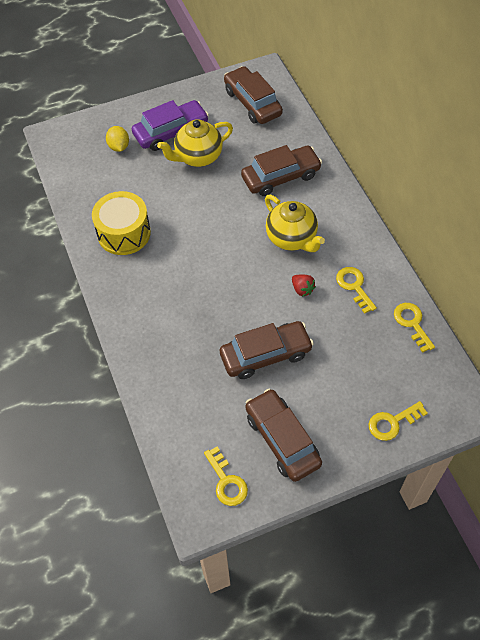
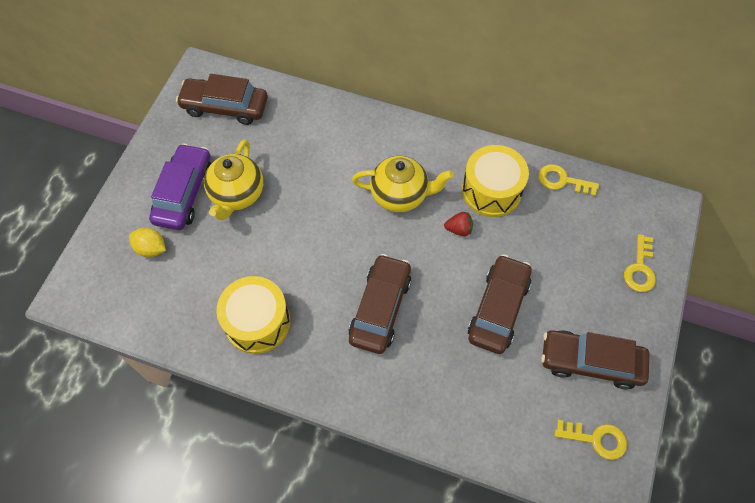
camera: 50 degrees left, 5 degrees up
brown car [241,145,322,196] -> brown car moved to [348,254,411,354]
yellow key [336,267,377,314] -> yellow drum [462,145,529,217]

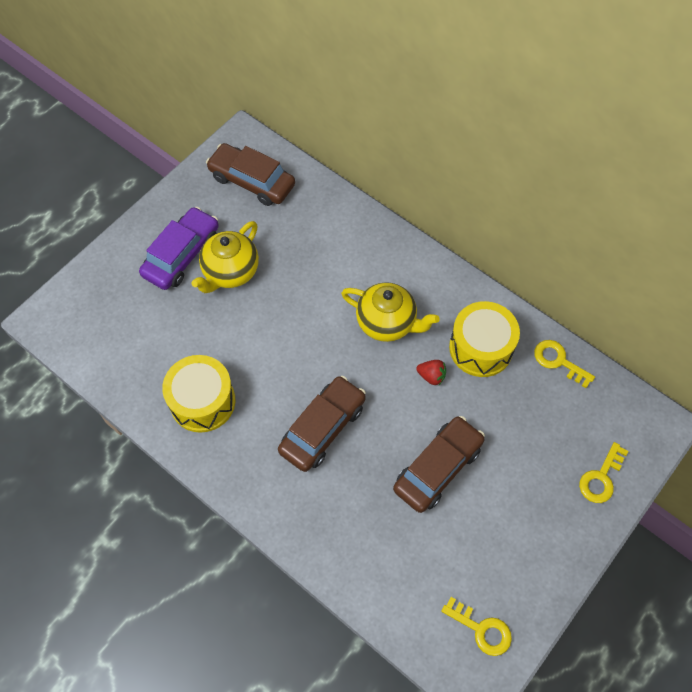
camera: 20 degrees right, 0 degrees up
yellow lemon [129,228,166,257] -> none
brown car [541,330,649,389] -> none

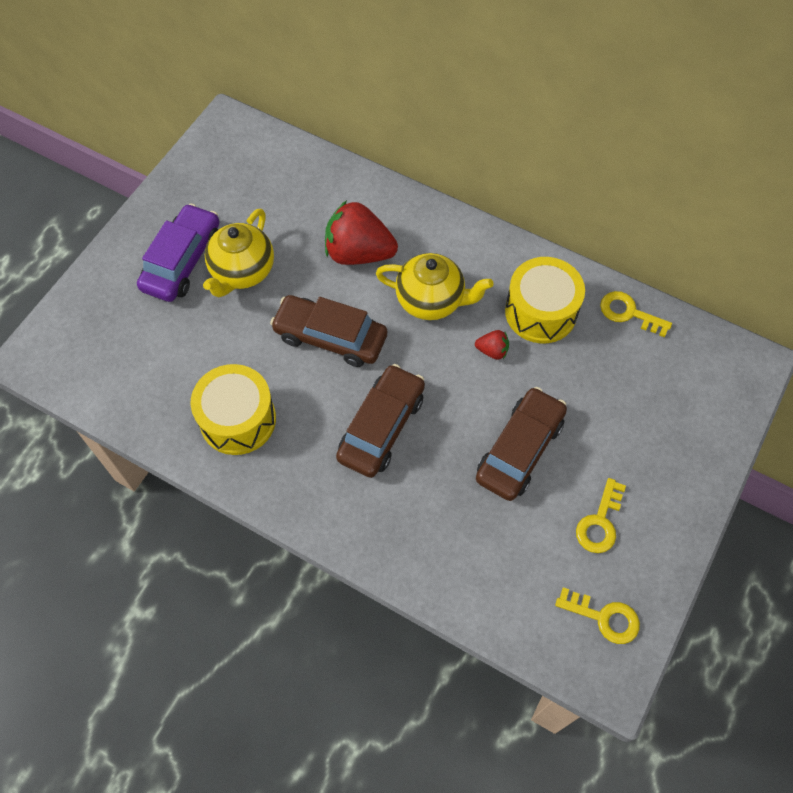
camera: 10 degrees left, 0 degrees up
brown car [206,143,295,206] -> brown car moved to [270,295,387,367]
yellow key [579,442,628,503] -> yellow key moved to [576,478,626,553]
none -> red strawberry [325,200,398,265]

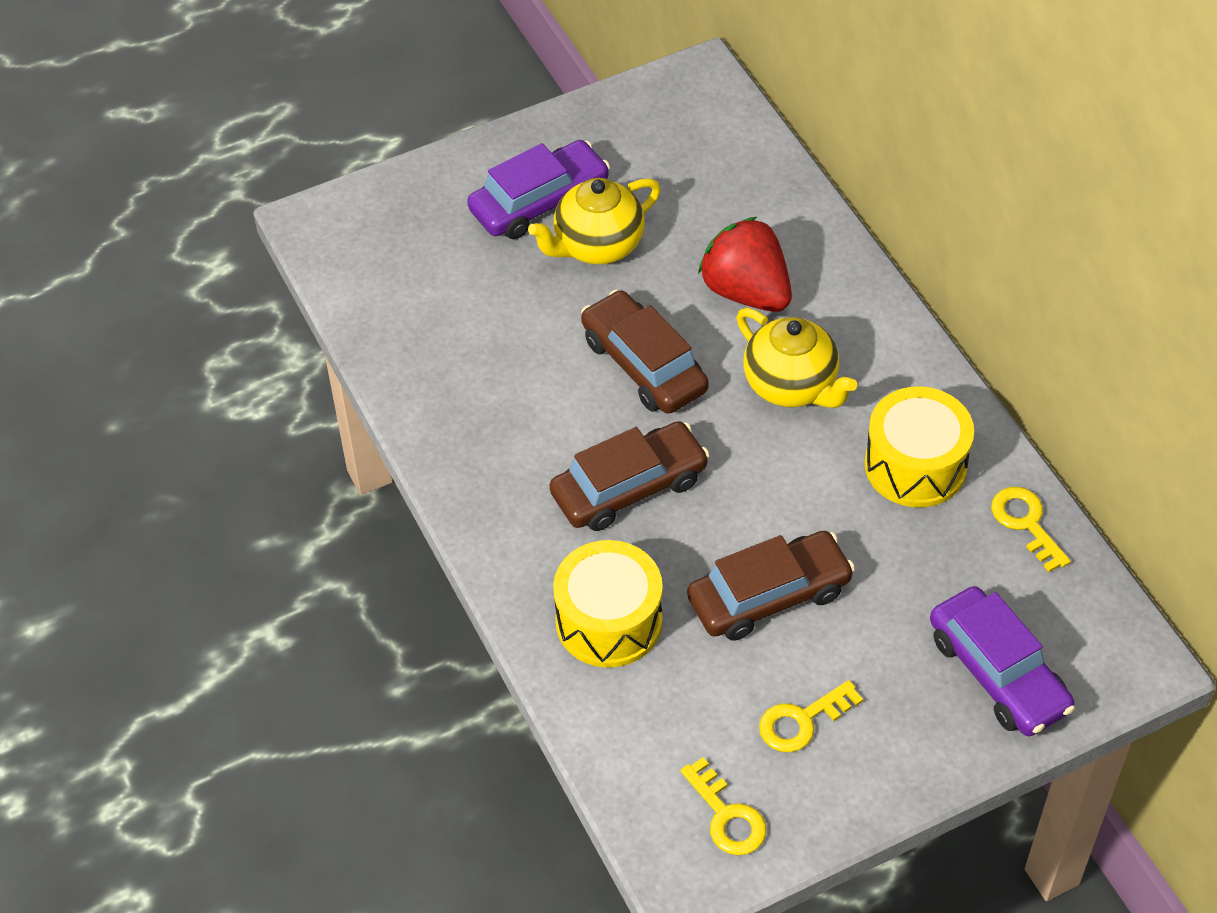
camera: 35 degrees right, 10 degrees down
yellow drum [191,364,276,455] -> yellow drum moved to [553,540,663,668]
red strawberry [475,330,509,360] -> none
none -> purple car [930,586,1075,736]

